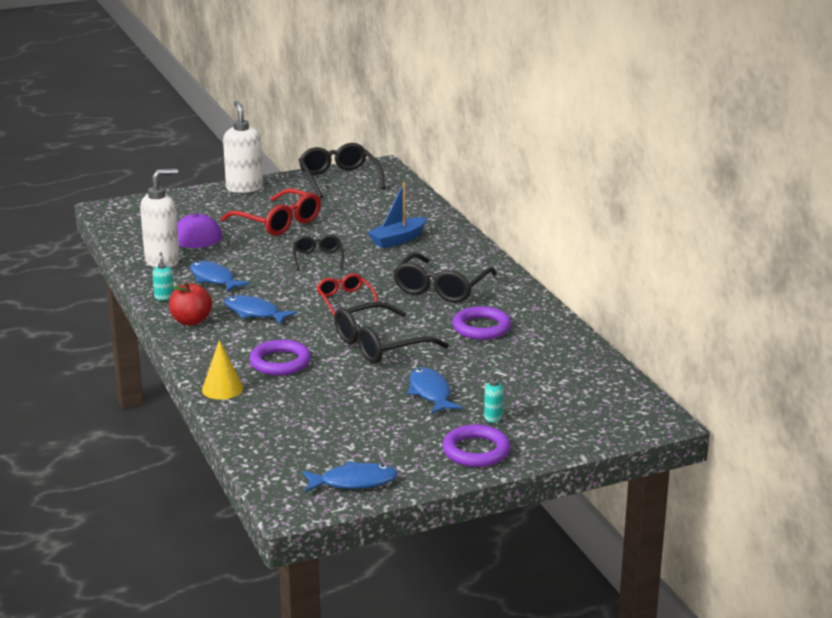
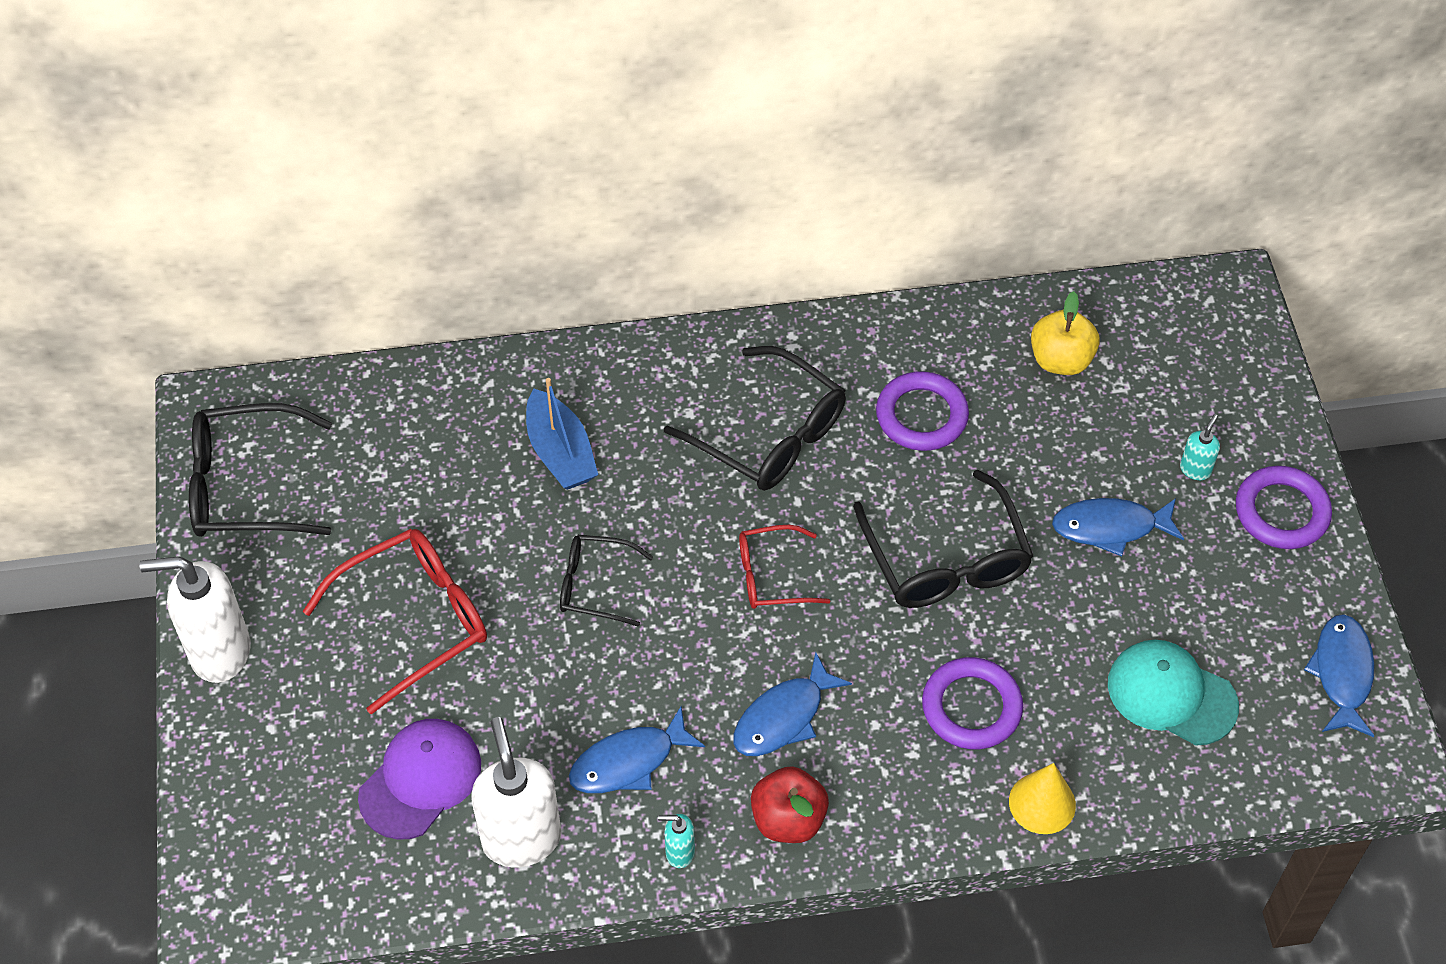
camera: 75 degrees left, 30 degrees up
none -> yellow apple [1031,291,1100,375]
none -> turquoise cap [1108,640,1239,746]

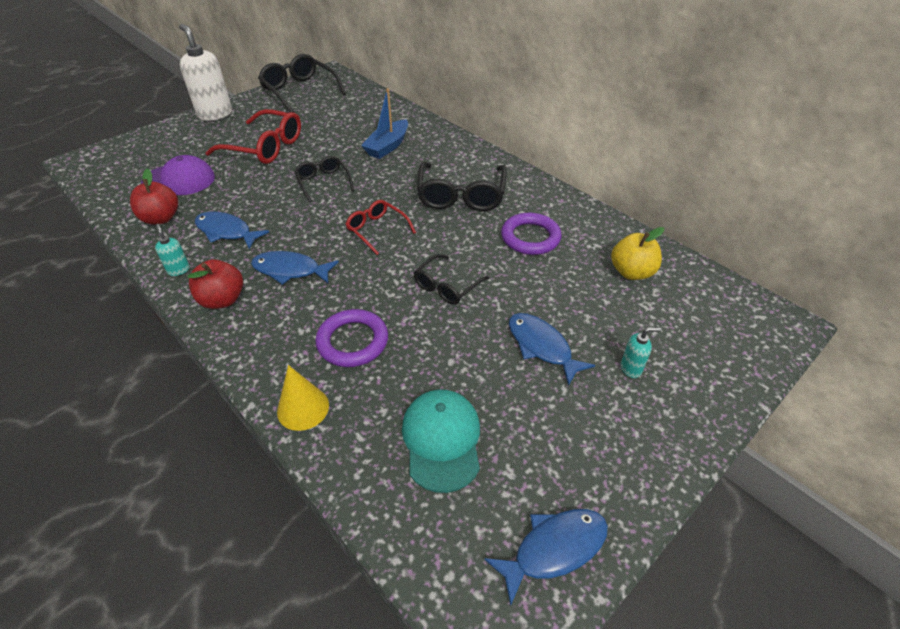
camera: 55 degrees right, 10 degrees down
white soap dispenser [471,717,561,867] -> red apple [130,169,178,225]
black glasses [853,470,1033,608] -> black glasses [414,254,489,305], size x0.59
purple ring [1236,466,1332,549] -> none

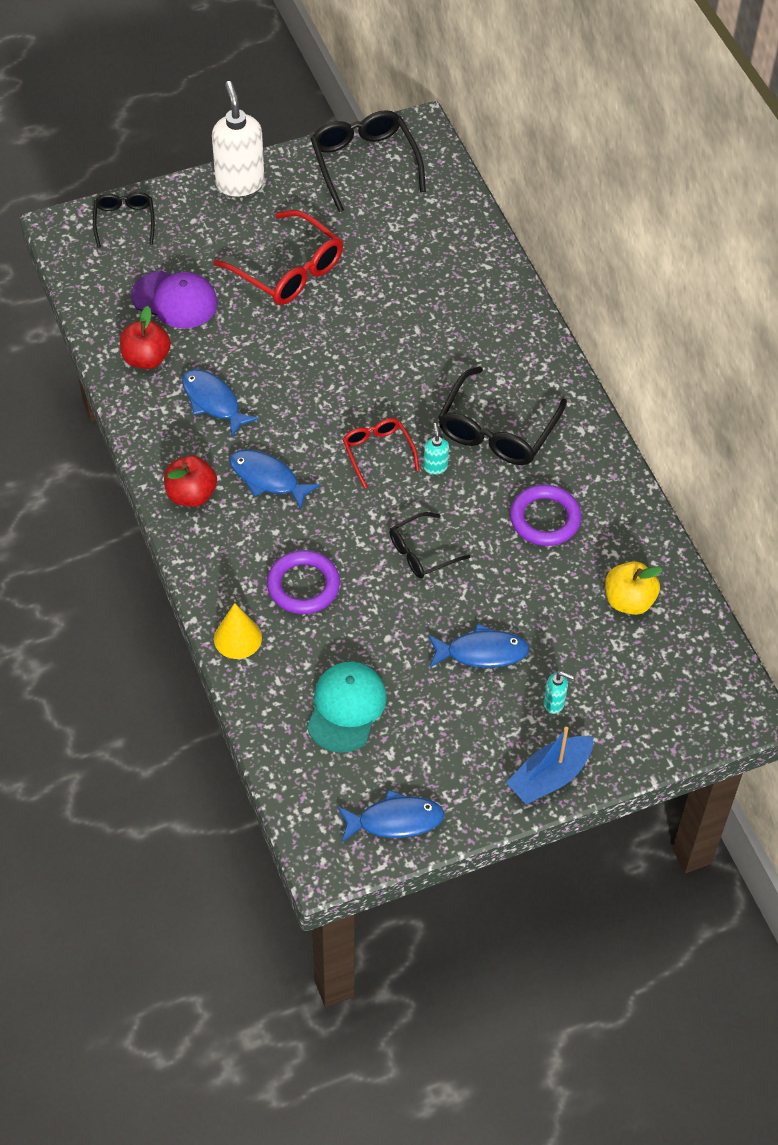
camera: 20 degrees right, 10 degrees up
turquoise soap dispenser [155,224,190,276] -> turquoise soap dispenser moved to [423,423,449,475]
black glasses [294,156,354,203] -> black glasses moved to [93,192,155,248]
blue boat [361,88,408,159] -> blue boat moved to [506,727,594,804]
blue fish [509,313,595,386] -> blue fish turned 105 degrees clockwise [428,623,529,668]

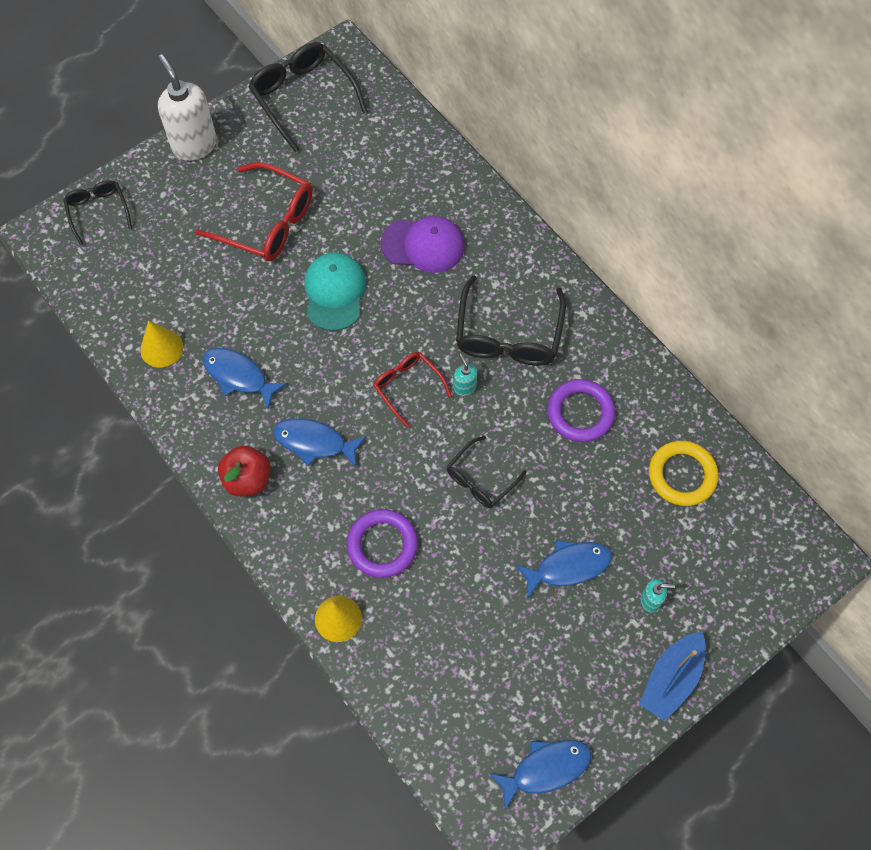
camera: 15 degrees left, 10 degrees up
red apple [120,306,171,369] -> yellow cone [141,320,183,367]
purple cap [131,271,218,328] -> purple cap moved to [381,216,465,273]
turquoise cap [307,662,387,753] -> turquoise cap moved to [304,252,366,331]
yellow apple [605,561,663,615] -> yellow ring [649,441,719,506]

